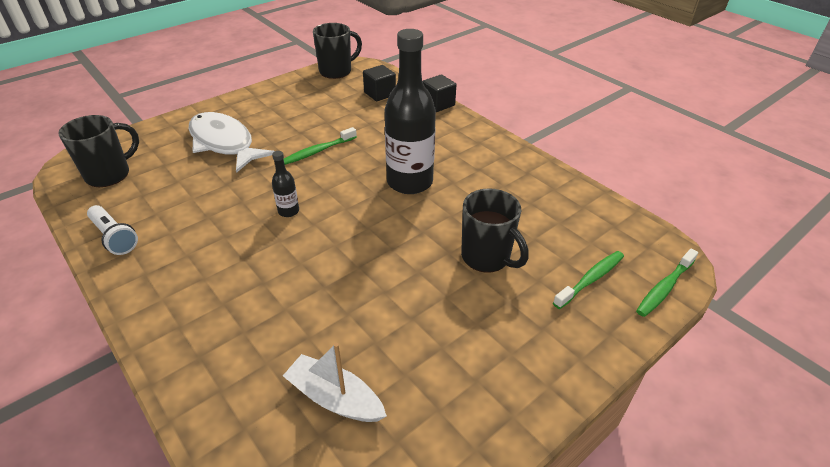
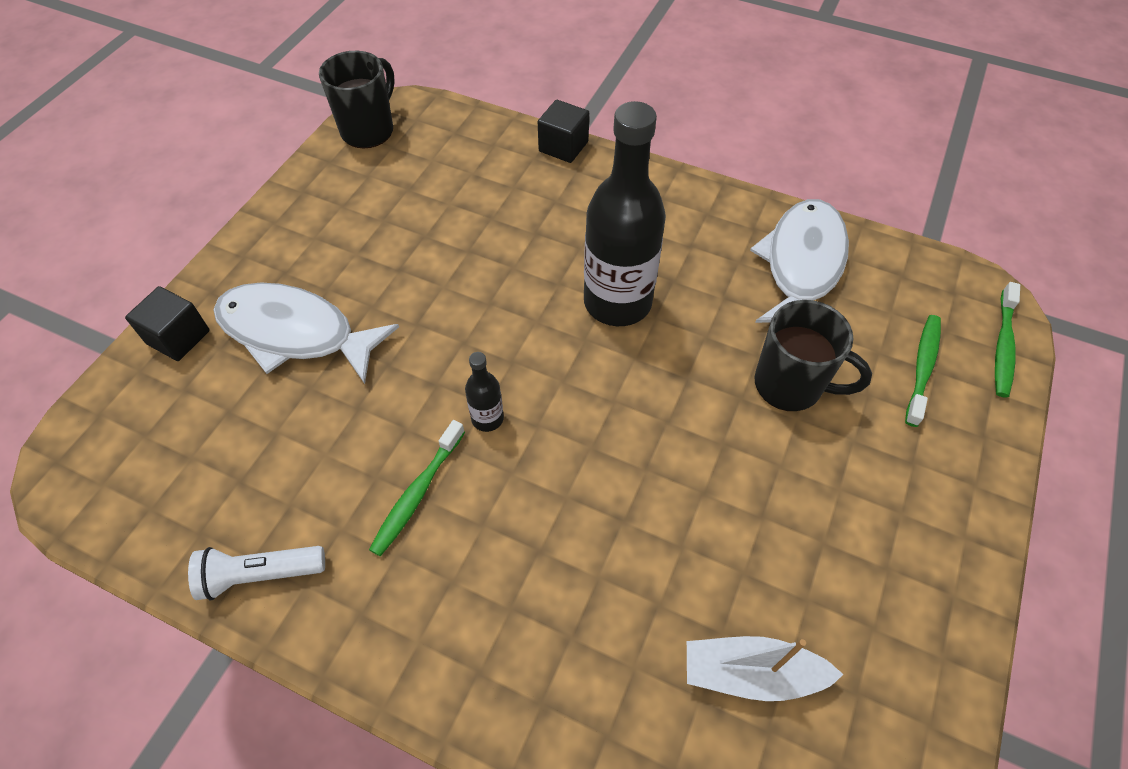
camera: 25 degrees left, 15 degrees up
black mug [58,115,139,187] -> none
white flashlight [87,205,138,255] -> white flashlight turned 150 degrees clockwise [188,546,325,600]
green toothbrush [284,127,357,165] -> green toothbrush moved to [369,420,465,556]
black cube [363,65,396,101] -> black cube moved to [125,286,210,361]
none -> white fish [750,199,849,323]

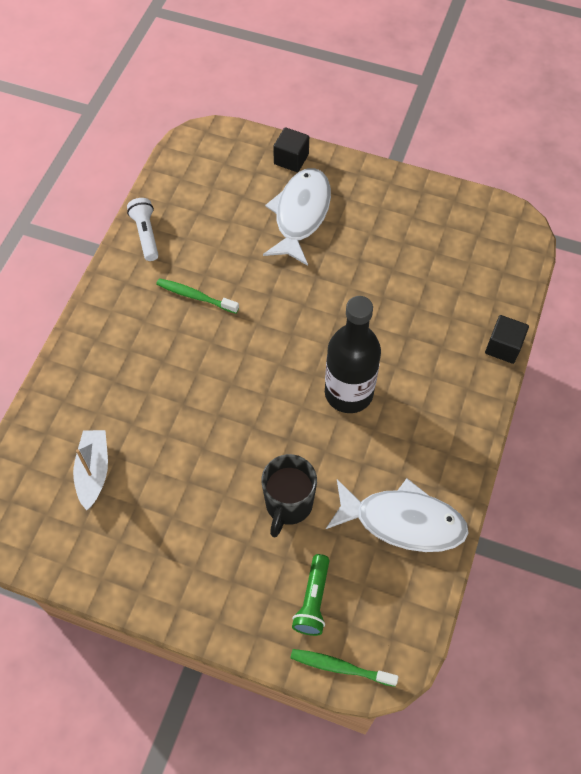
camera: 85 degrees right, 5 degrees up
black mug [319,51,395,148] -> none
black bottle [465,352,504,432] -> none
green toothbrush [905,315,941,427] -> green flashlight [292,554,329,636]

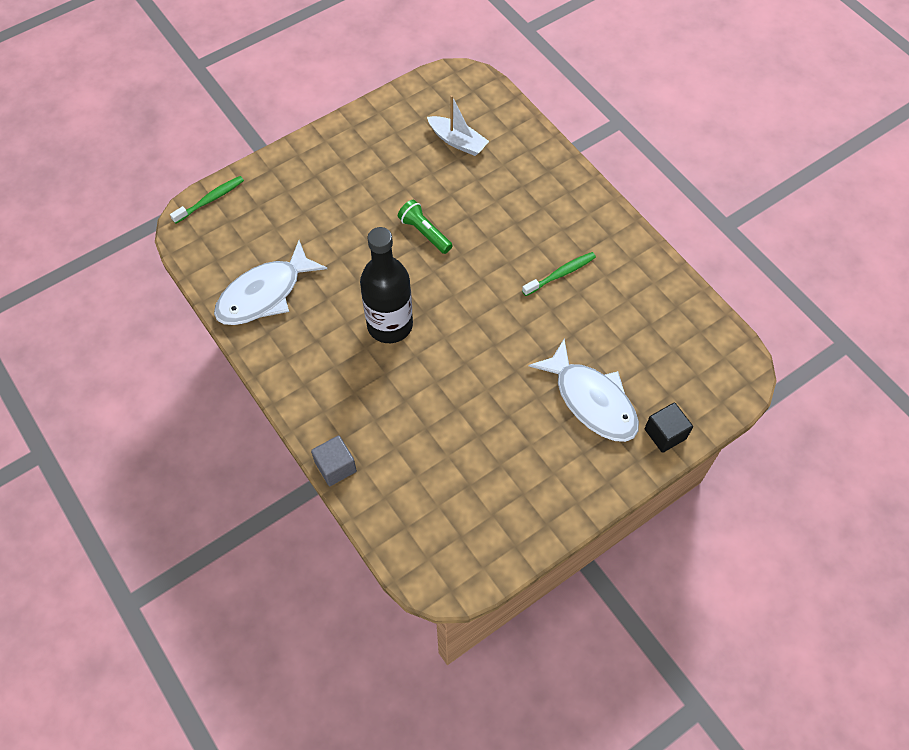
camera: 125 degrees right, 0 degrees up
white flashlight [127,198,158,261] -> none
black mug [261,454,317,538] -> none
green flashlight [292,554,329,636] -> green flashlight moved to [398,200,453,254]
black cube [485,315,529,364] -> grey cube [311,435,357,486]

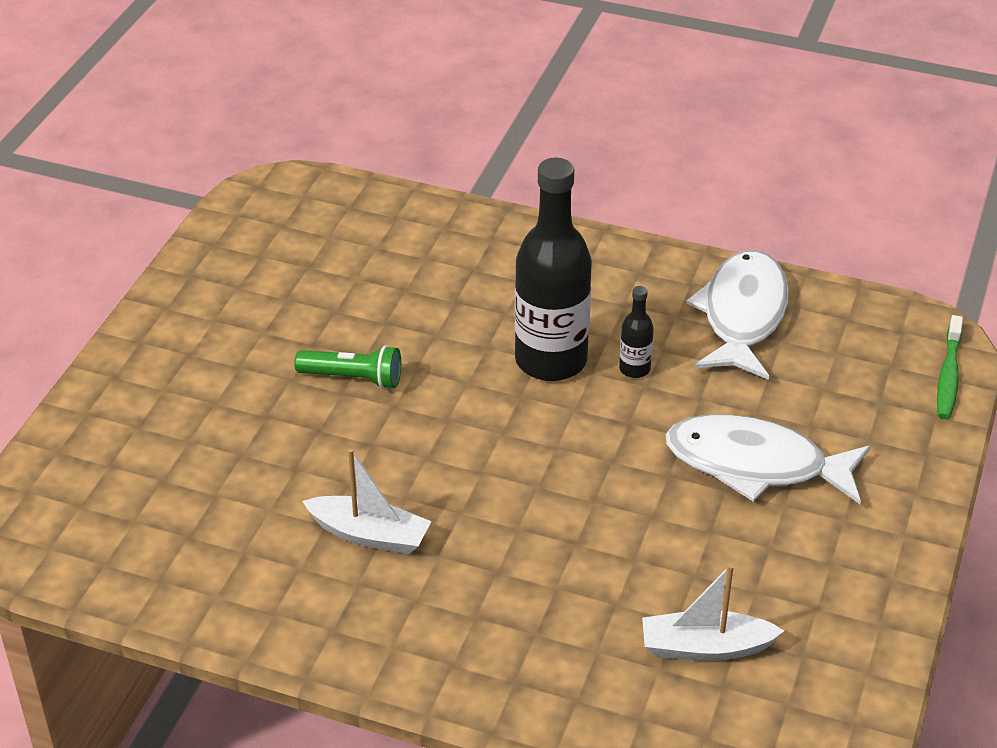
camera: 145 degrees right, 20 degrees down
grey cube [311,435,357,486] -> none
green flashlight [398,200,453,254] -> green flashlight moved to [294,345,401,389]
green toothbrush [522,252,596,296] -> white boat [302,449,431,554]
white fish [529,339,639,442] -> white fish moved to [665,414,871,504]
black cube [645,402,693,453] -> none
none -> black bottle [619,286,654,378]

